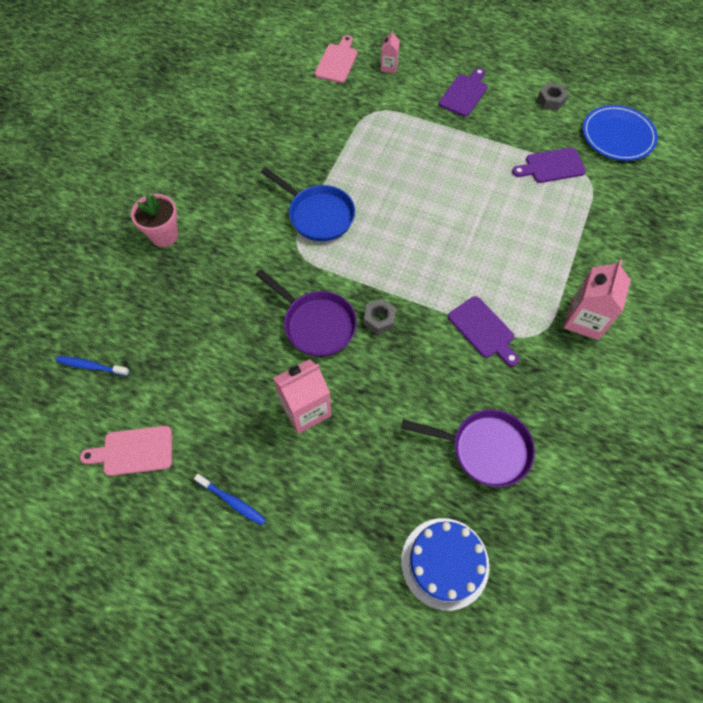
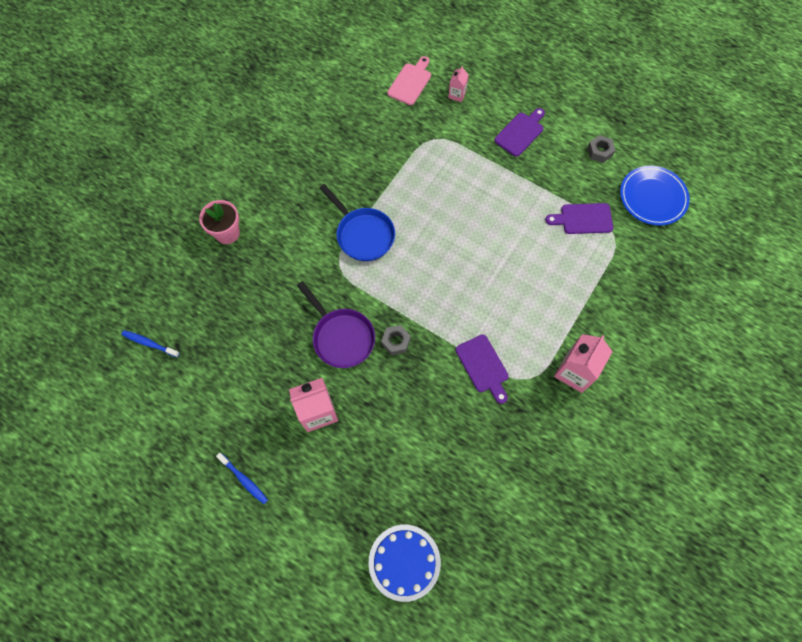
camera: 10 degrees right, 5 degrees up
pink cutting board [80,426,172,476] -> none
purple pan [401,409,535,487] -> none

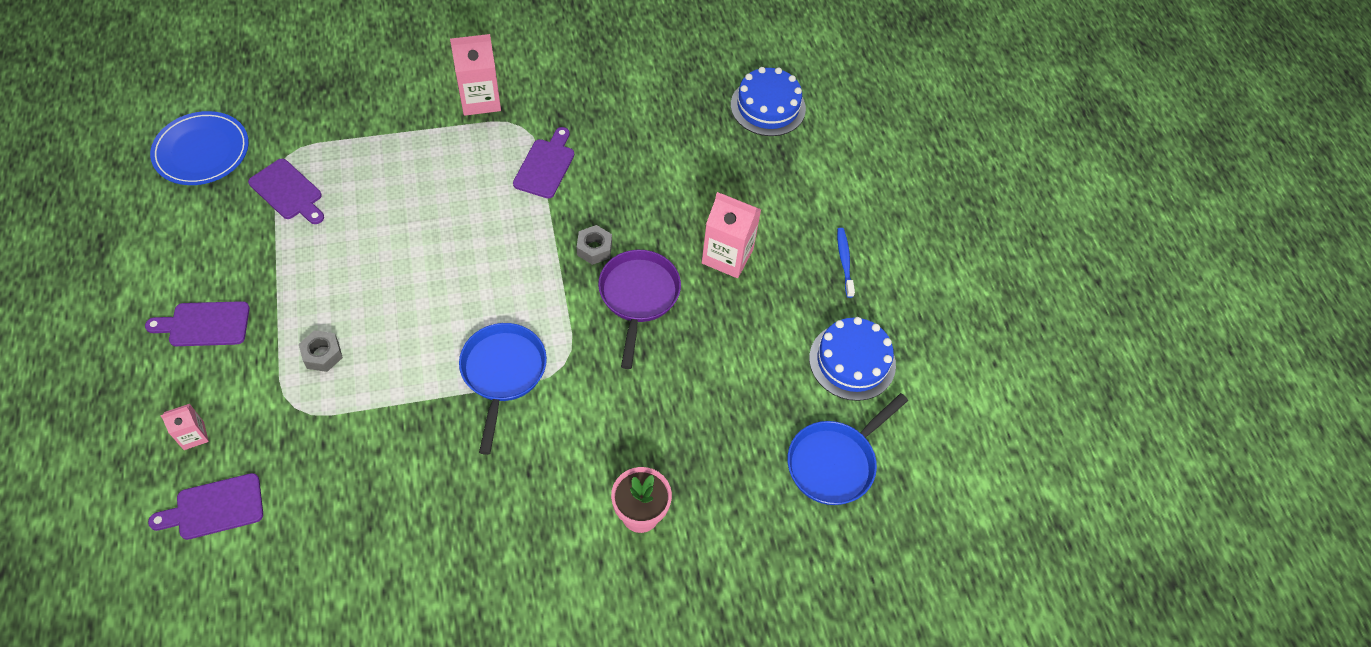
camera: 140 degrees left, 10 degrees down
blue toothbrush [121,330,180,357] -> blue pan [787,393,908,505]
pink cutting board [387,56,431,105] -> purple cutting board [148,473,263,540]
grey nut [587,135,616,163] -> grey nut moved to [299,330,343,372]
none -> blue cake [809,317,896,401]

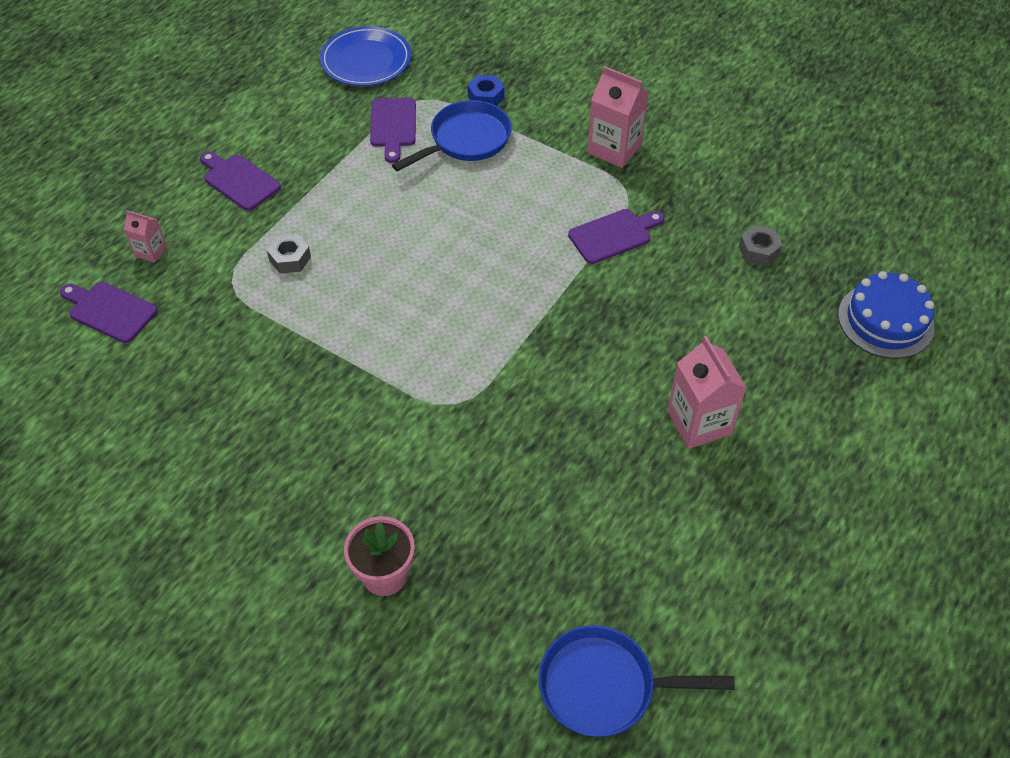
camera: 50 degrees right, 5 degrees down
blue pan [459,323,547,455] -> blue pan moved to [392,100,512,171]
grey nut [577,225,612,265] -> grey nut moved to [739,225,783,266]
purple pan [598,250,681,369] -> none
blue cake [809,317,896,401] -> none
blue toothbrush [837,228,855,298] -> none
none -> blue nut [467,75,505,106]

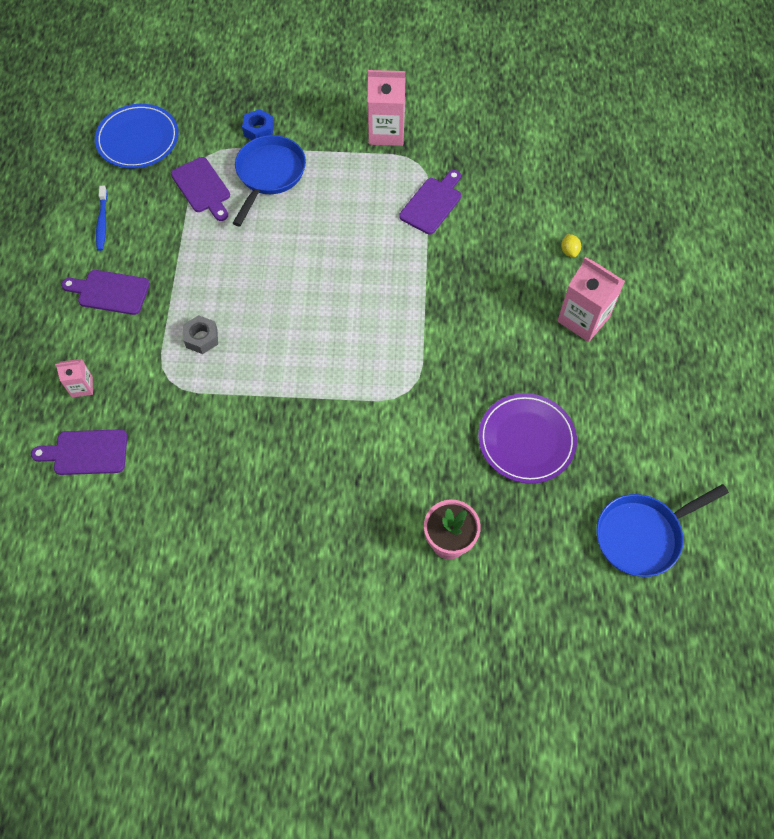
camera: 30 degrees left, 10 degrees up
grey nut [739,225,783,266] -> none
blue cake [838,271,935,359] -> none
none -> blue toothbrush [96,185,107,251]
none -> purple plate [478,393,577,484]
none -> yellow lemon [561,234,581,257]

